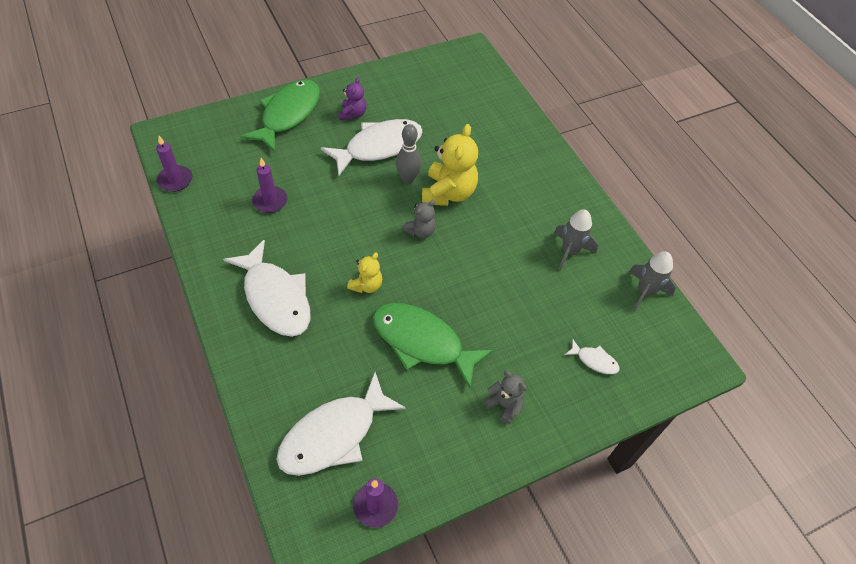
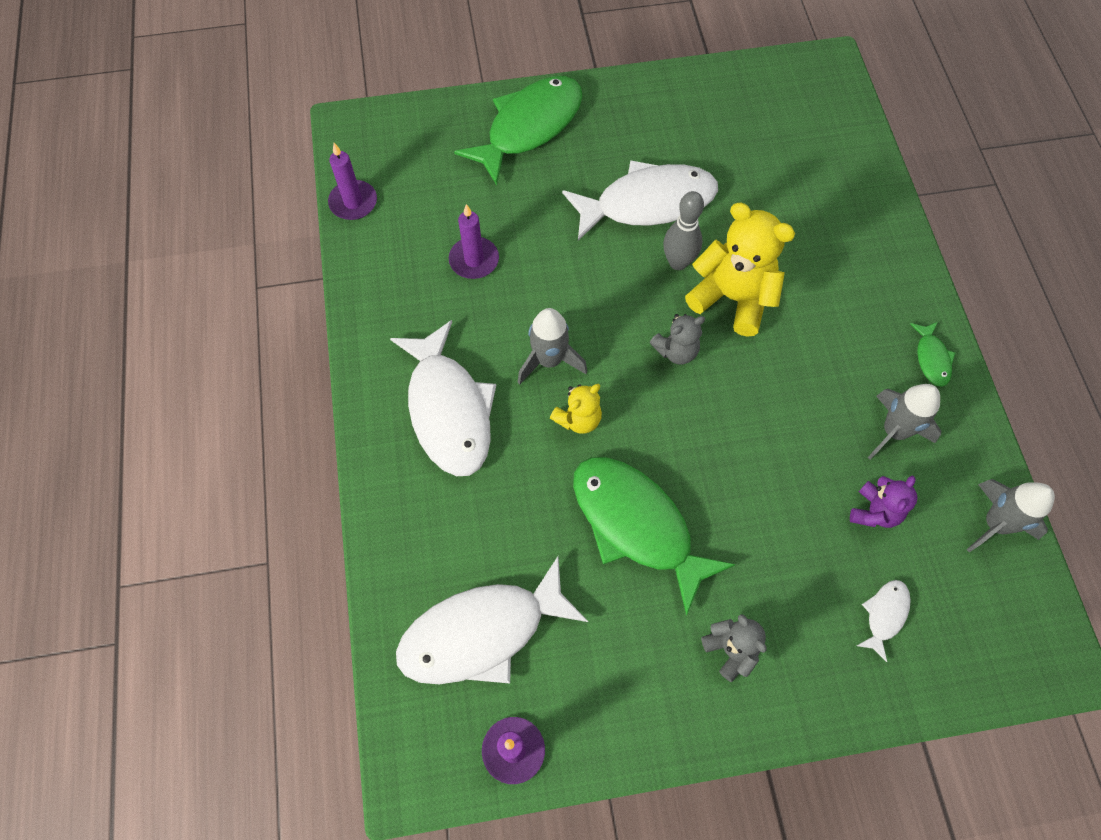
camera: 20 degrees right, 10 degrees up
purple teddy bear [339,77,366,120] -> purple teddy bear moved to [850,476,917,528]
yellow teddy bear [422,124,478,206] -> yellow teddy bear turned 90 degrees counterclockwise [685,202,795,337]
white fish [565,339,620,374] -> white fish turned 105 degrees counterclockwise [857,580,911,662]
none -> grey rocket [518,308,587,385]
none -> green fish [910,322,955,387]

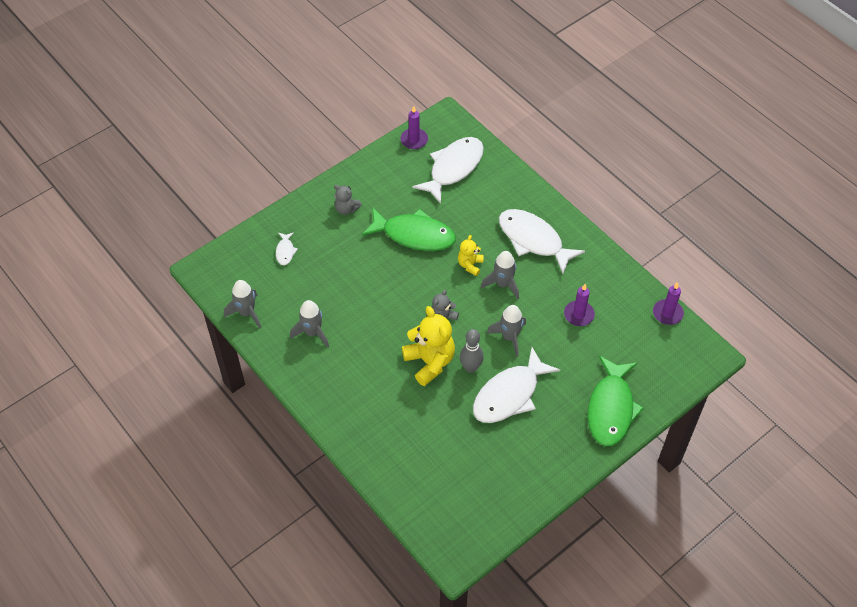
camera: 150 degrees right, 10 degrees down
yellow teddy bear [685,202,795,337] -> yellow teddy bear turned 120 degrees counterclockwise [402,306,455,386]
purple teddy bear [850,476,917,528] -> none
green fish [910,322,955,387] -> none
none -> grey rocket [487,305,526,357]

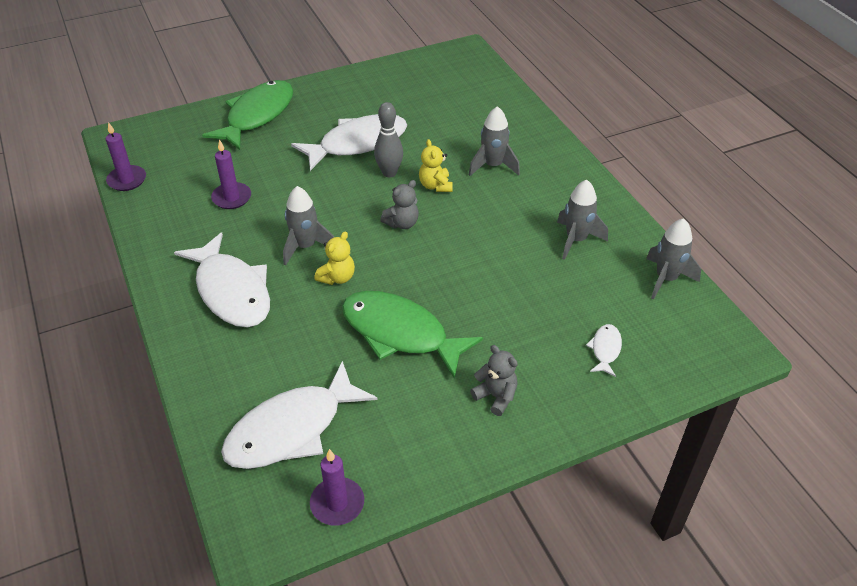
camera: 165 degrees left, 10 degrees down
yellow teddy bear [402,306,455,386] -> yellow teddy bear [419,139,453,192], size x0.54
grey rocket [487,305,526,357] -> grey rocket moved to [469,106,520,176]

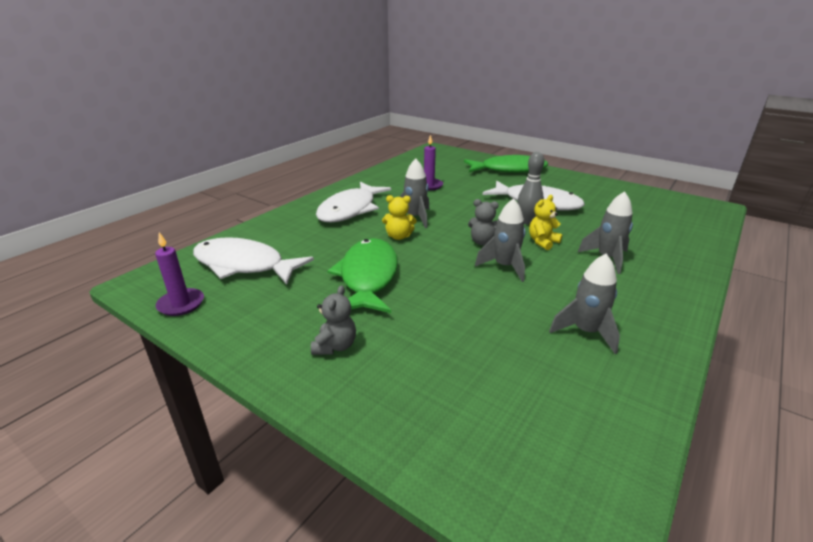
camera: 60 degrees right, 15 degrees down
purple candle [106,122,146,191] -> none
white fish [586,324,622,377] -> none
grey rocket [646,218,701,299] -> grey rocket moved to [475,198,525,282]

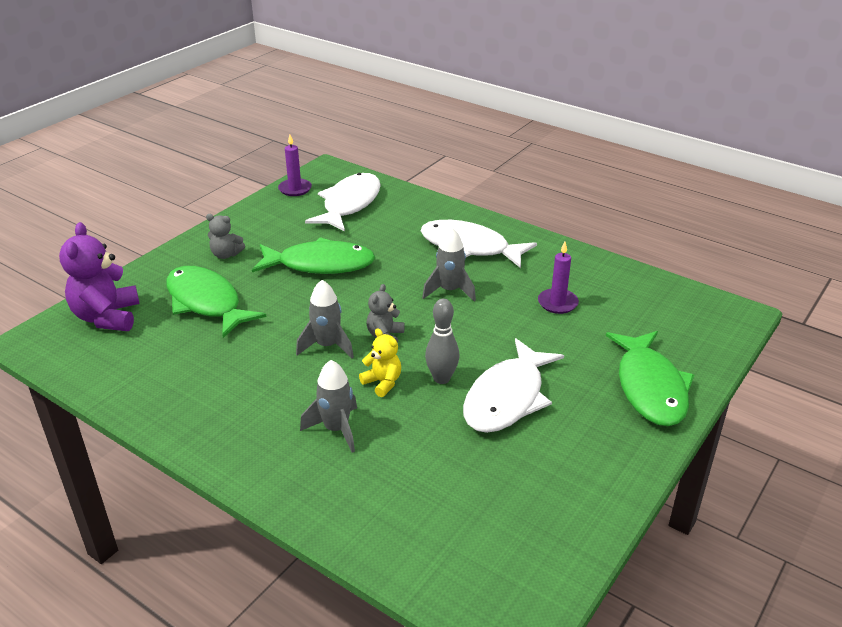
camera: 90 degrees right, 5 degrees up
yellow teddy bear [382,195,417,240] -> none
grey rocket [549,254,620,354] -> none
none -> purple teddy bear [59,222,140,331]
none -> green fish [166,266,266,338]

